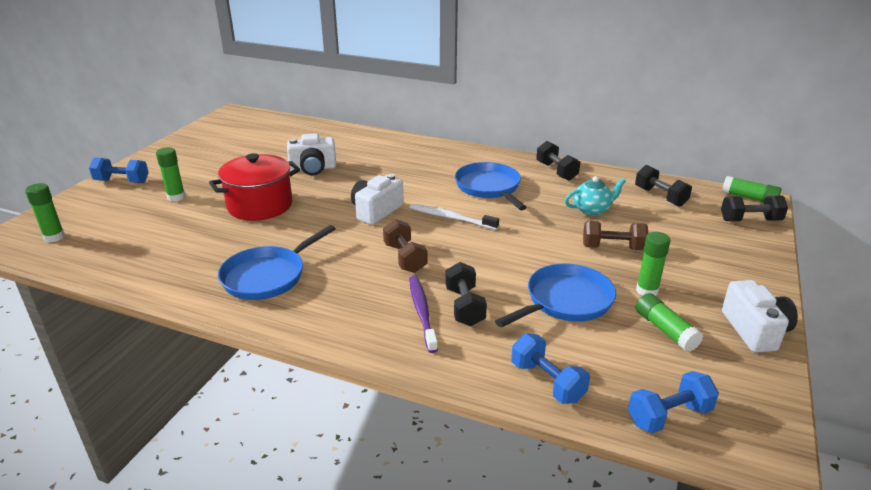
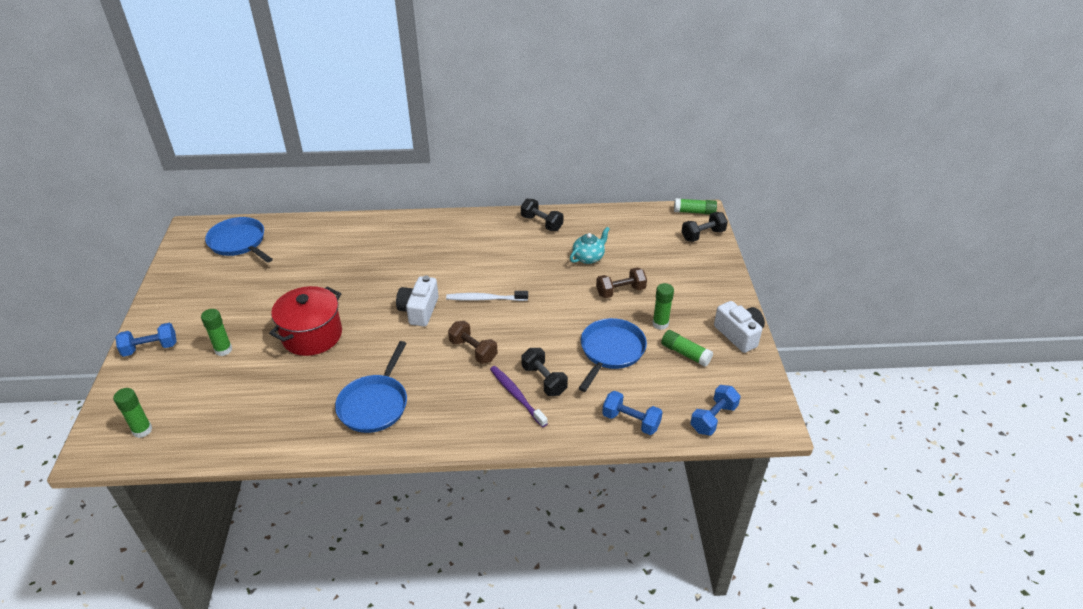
camera: 25 degrees left, 10 degrees up
white camera [287,133,337,175] -> none
blue pan [455,162,527,210] -> blue pan moved to [205,217,273,263]
black dumbbell [635,165,692,207] -> none

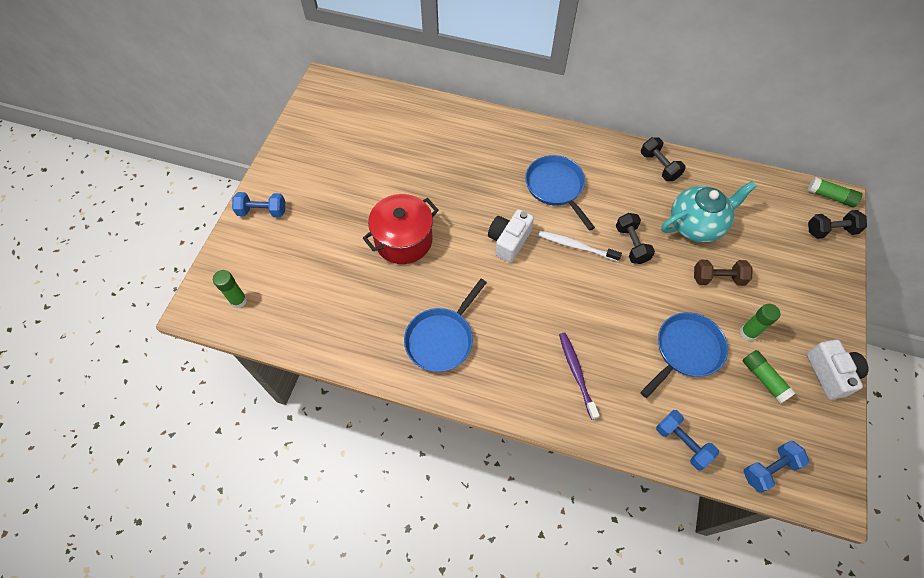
camera: 20 degrees right, 20 degrees up
green glue stick [201,309,232,356] -> none
blue pan [205,217,273,263] -> blue pan moved to [525,155,595,231]
brown dumbbell [448,321,498,364] -> none
black dumbbell [521,348,568,396] -> black dumbbell moved to [616,213,655,264]
turquoise teapot [570,227,610,264] -> turquoise teapot [661,181,757,242], size x1.70

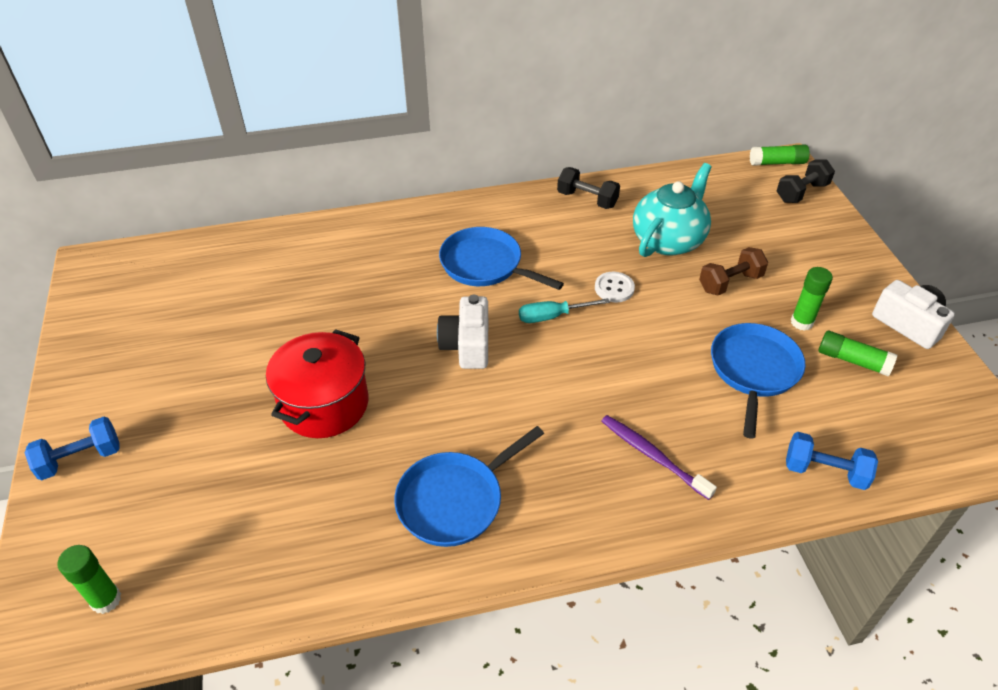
camera: 30 degrees left, 15 degrees down
blue pan [404,279,487,372] -> blue pan turned 45 degrees clockwise [394,426,544,547]
white toothbrush [538,231,622,261] -> turquoise screwdriver [519,298,610,323]
black dumbbell [616,213,655,264] -> white button [595,272,635,302]
blue dumbbell [744,440,809,493] -> none

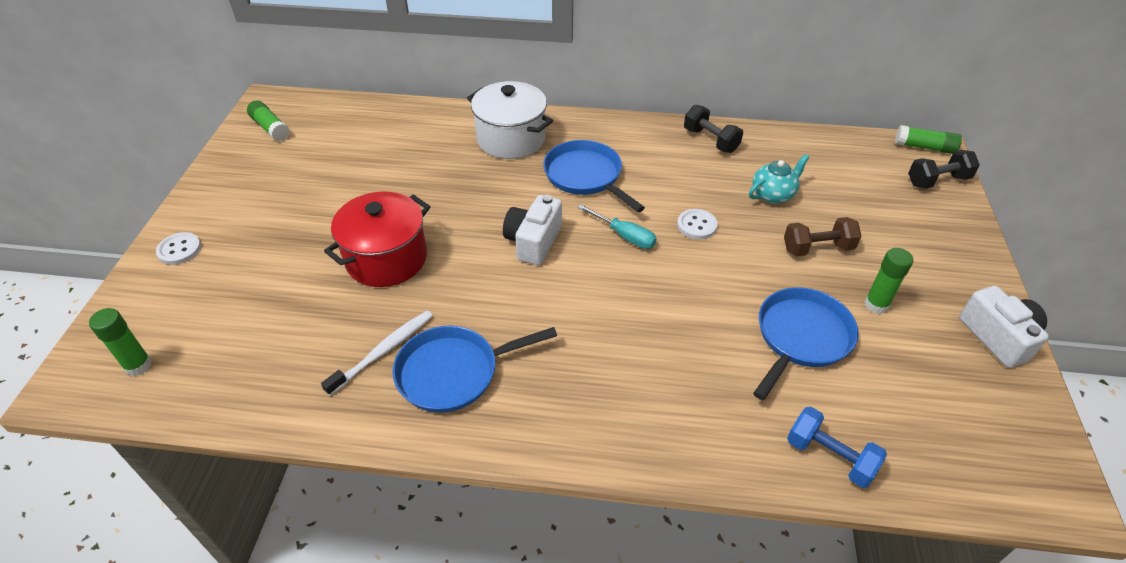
camera: 20 degrees right, 0 degrees up
blue dumbbell [25,417,120,480] -> white button [156,232,201,265]
turquoise screwdriver [519,298,610,323] -> turquoise screwdriver turned 150 degrees counterclockwise [577,204,657,249]
purple toothbrush [602,415,717,500] -> none
turquoise teapot [633,163,712,257] -> turquoise teapot [749,154,810,203], size x0.59
green glue stick [818,331,897,377] -> green glue stick moved to [247,100,290,141]
none -> white toothbrush [321,311,433,396]
none -> white pot [467,81,553,159]

